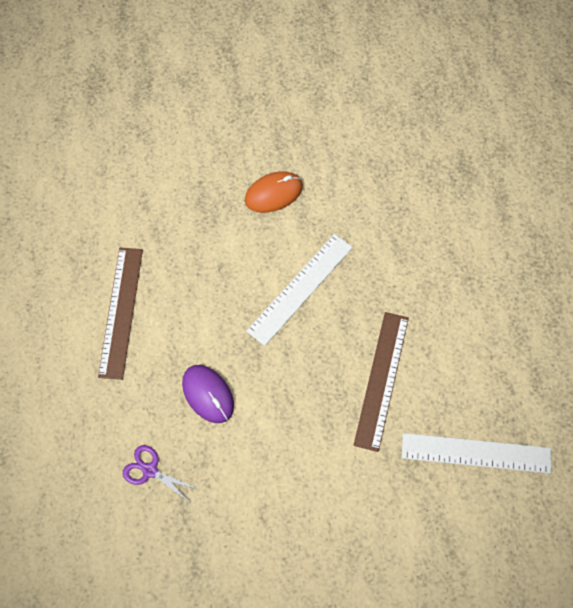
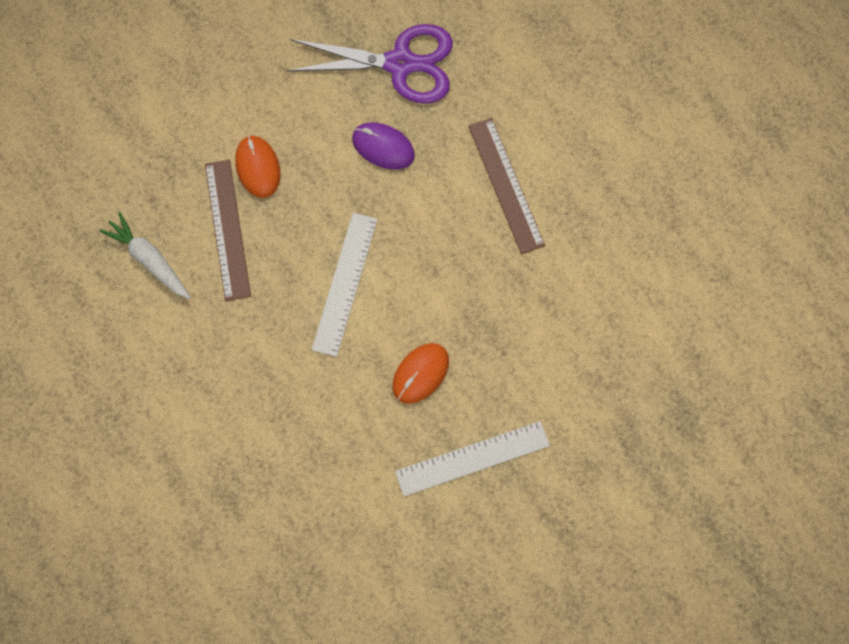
camera: 155 degrees right, 5 degrees up
purple scissors [123,445,198,501] -> purple scissors [287,24,453,103], size x2.23
white ruler [402,433,551,474] -> white ruler moved to [395,421,550,496]
none -> white carrot [100,212,191,299]
none -> orange mouse [235,136,280,198]

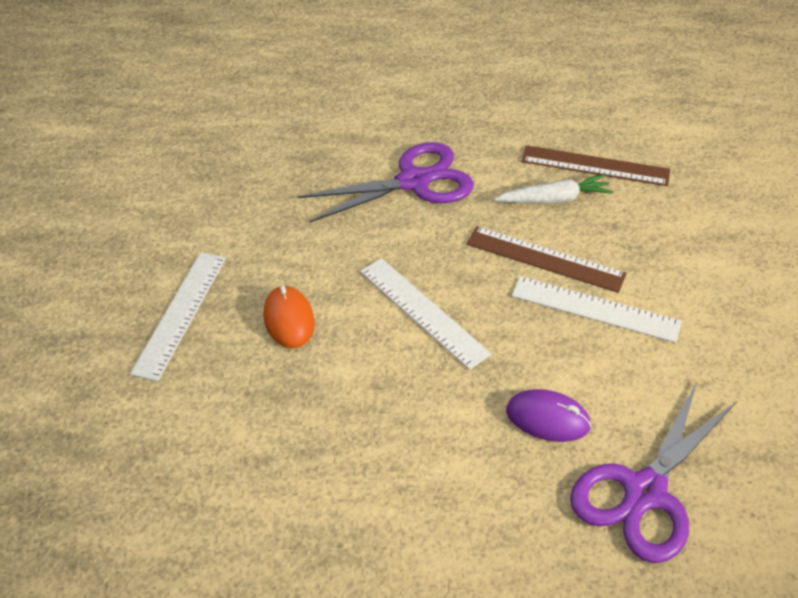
camera: 125 degrees right, 25 degrees down
orange mouse [235,136,280,198] -> white ruler [512,276,682,343]
purple mouse [352,122,415,170] -> purple mouse turned 45 degrees clockwise [506,389,591,442]
brown ruler [468,118,545,254] -> brown ruler moved to [522,145,670,186]
none -> purple scissors [298,142,474,223]

